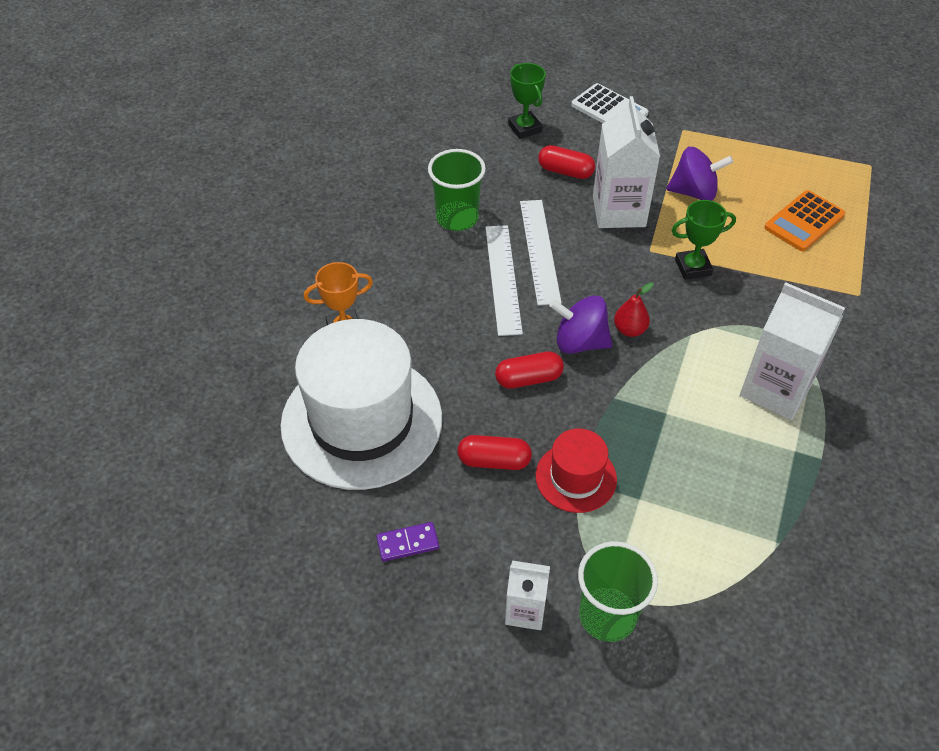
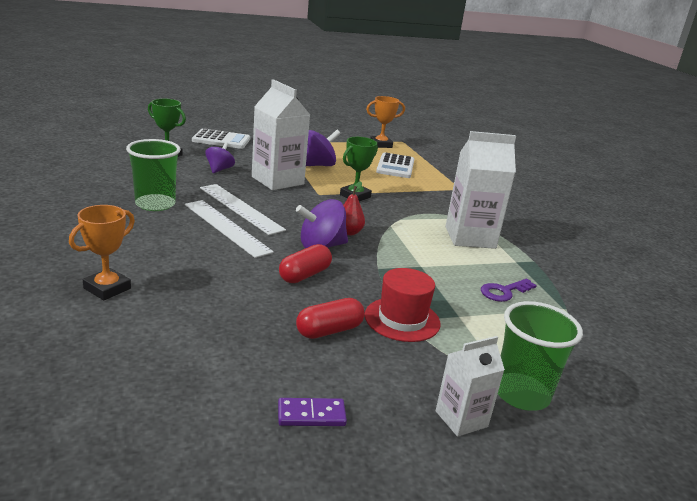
camera: 40 degrees left, 25 degrees down
white hat [280,319,442,490] -> none
purple domino [376,522,439,562] -> purple domino turned 45 degrees clockwise [278,398,347,426]
red capsule [538,145,595,179] -> purple spinning top [205,142,235,173]
orange calculator [764,190,845,251] -> white calculator [376,153,414,178]
none -> orange trophy [366,96,405,148]
none -> purple key [481,279,537,302]

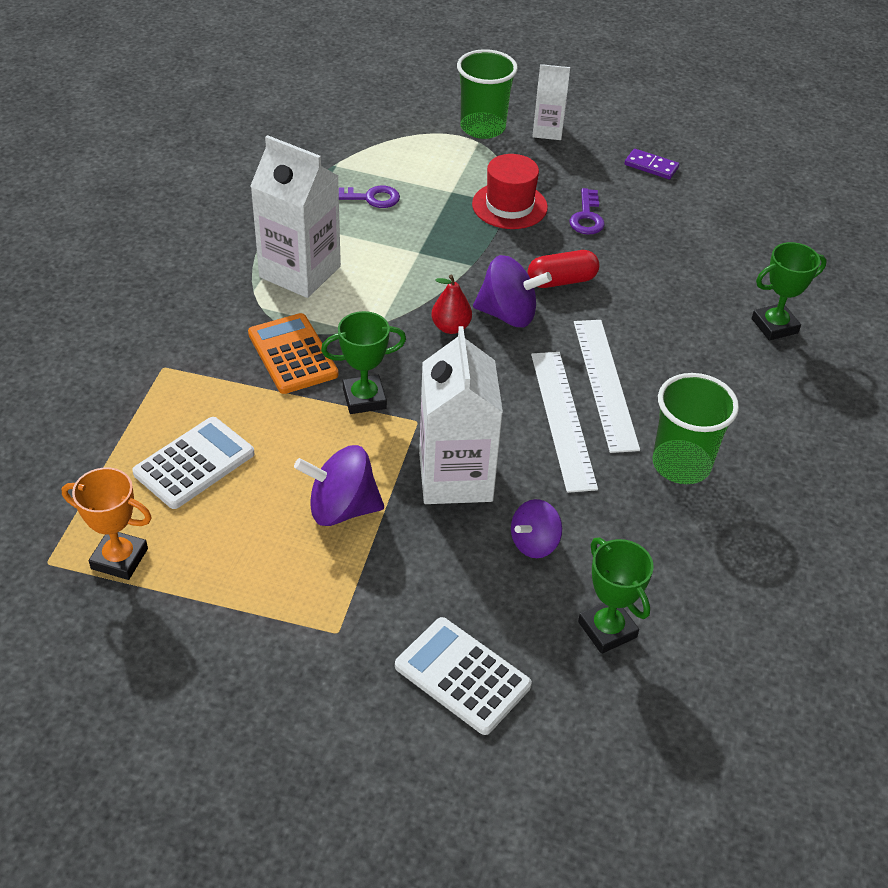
camera: 145 degrees left, 20 degrees up
orange trophy [69,205,135,300] -> green trophy [752,242,827,341]
red capsule [296,298,365,339] -> purple key [570,188,605,235]
none -> orange calculator [248,313,339,394]

